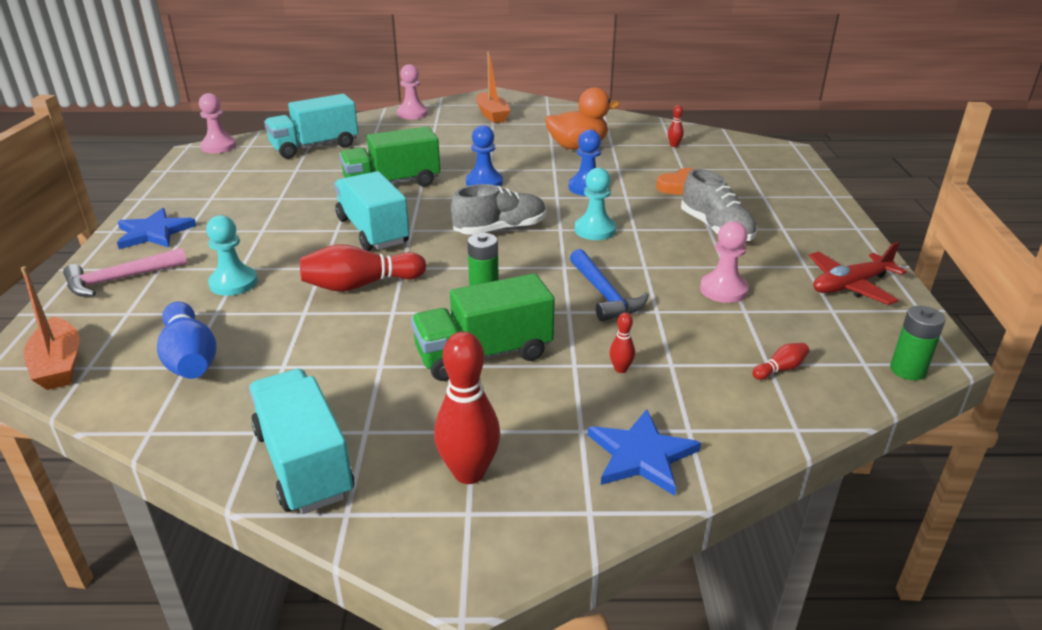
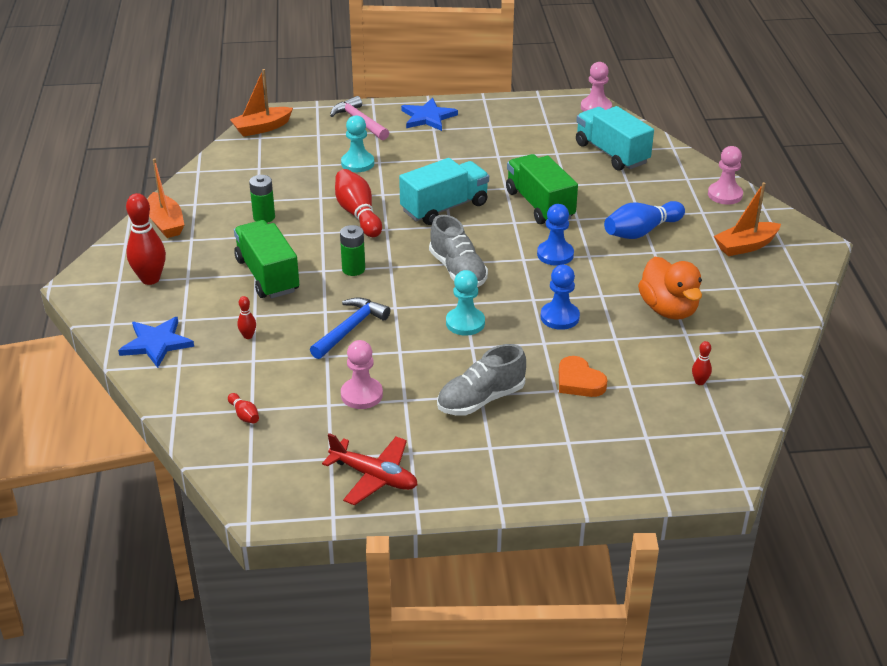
camera: 85 degrees right, 5 degrees up
blue bowling pin [157,302,216,379] -> blue bowling pin moved to [604,201,685,239]
turquoise truck [249,369,354,514] -> orange boat [147,158,184,238]
blue hammer [570,249,649,322] -> blue hammer turned 150 degrees clockwise [310,297,391,359]
red plane [809,242,907,305] -> red plane turned 150 degrees clockwise [322,433,418,505]
green battery [890,306,945,380] -> green battery moved to [249,175,275,223]

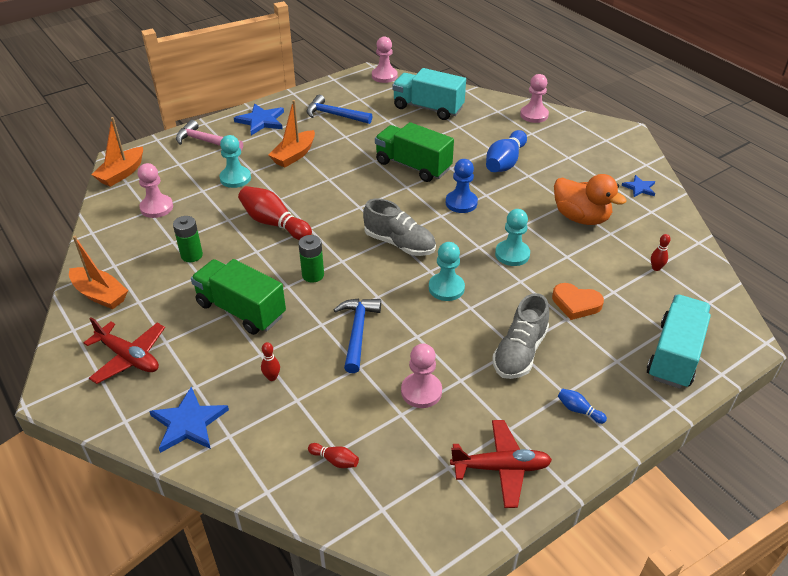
camera: 30 degrees left, 5 degrees up
red bowling pin [126,193,166,285] -> red plane [84,317,165,384]
turquoise truck [399,158,489,225] -> turquoise truck moved to [647,295,711,389]
blue pawn [540,265,580,330] -> turquoise pawn [495,209,530,266]
orange boat [714,182,781,256] -> orange boat moved to [268,100,315,168]
none -> pink pawn [138,163,173,218]
none -> blue hammer [306,95,372,124]
none -> blue bowling pin [558,389,607,424]
none -> blue star [622,175,655,197]

